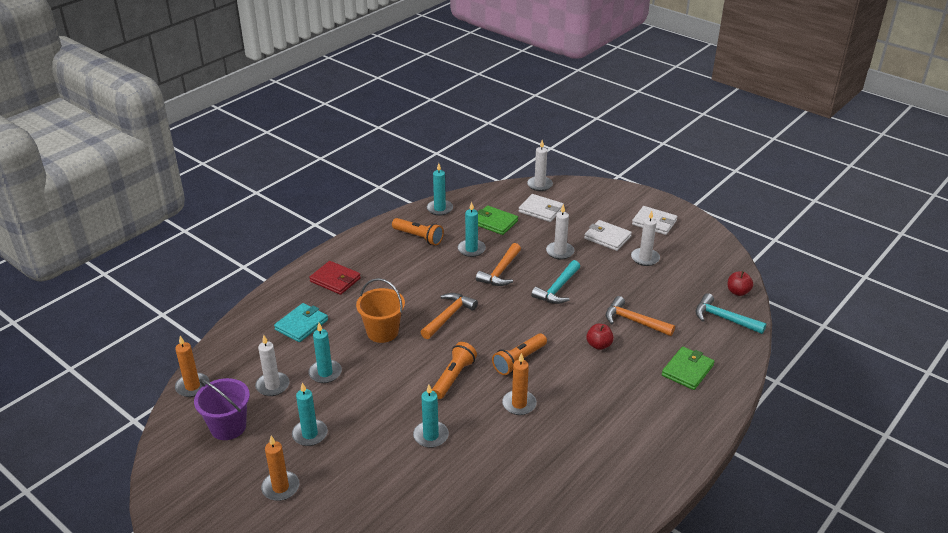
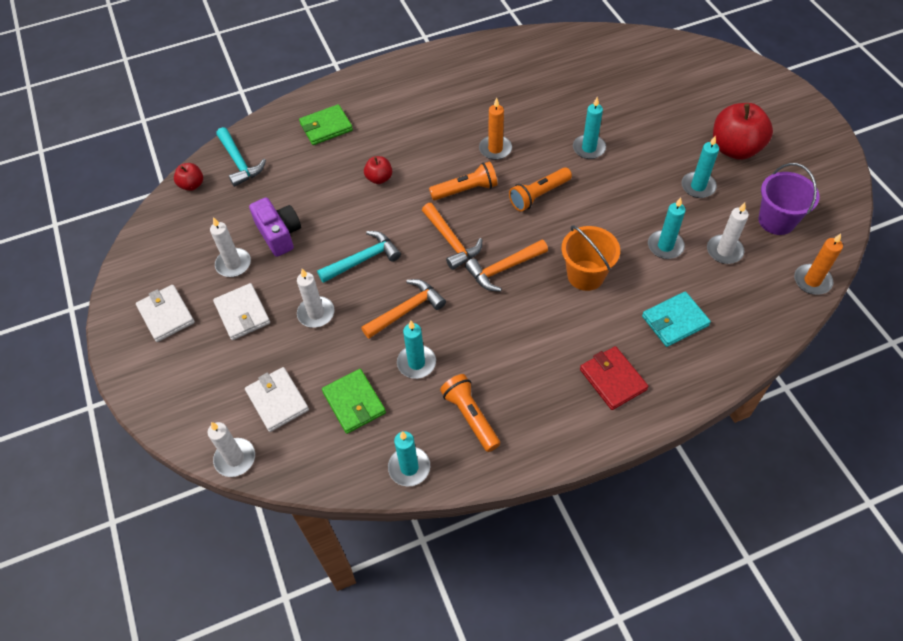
camera: 150 degrees left, 20 degrees up
orange candle [261,436,299,501] -> red apple [713,103,773,160]
orange hammer [606,296,675,336] -> orange hammer moved to [422,203,483,270]
none -> purple camera [249,198,301,257]

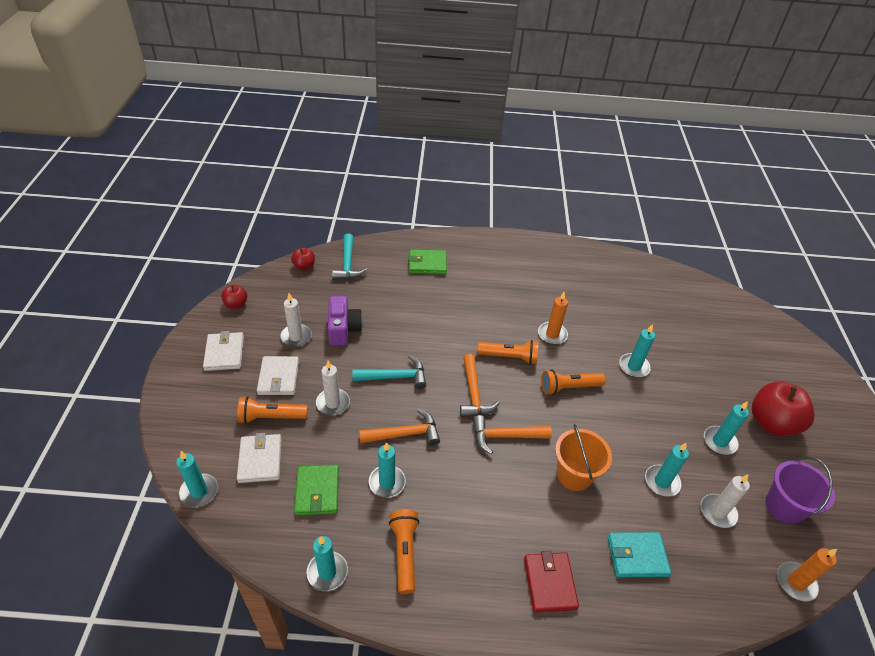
camera: 20 degrees right, 10 degrees down
white candle [208,422,255,477] -> turquoise candle [176,451,218,507]
red apple [364,156,392,184] -> red apple moved to [221,285,247,309]
none -> orange flashlight [237,396,308,424]

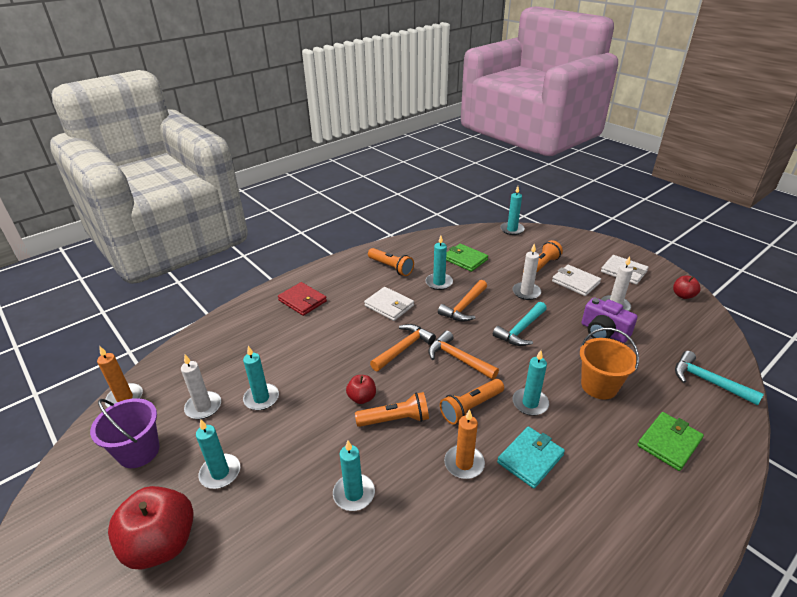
camera: 140 degrees right, 10 degrees down
white wallet [237,433,282,483] -> white wallet moved to [364,287,414,321]
red apple [291,247,315,270] -> red apple moved to [346,375,376,404]
turquoise candle [306,536,348,591] -> turquoise candle moved to [512,350,549,416]
orange flashlight [541,369,606,395] -> orange flashlight turned 45 degrees clockwise [355,392,429,427]
orange bucket [555,424,612,491] -> orange bucket moved to [580,328,639,399]
turquoise wallet [608,532,671,578] -> turquoise wallet moved to [497,426,565,489]

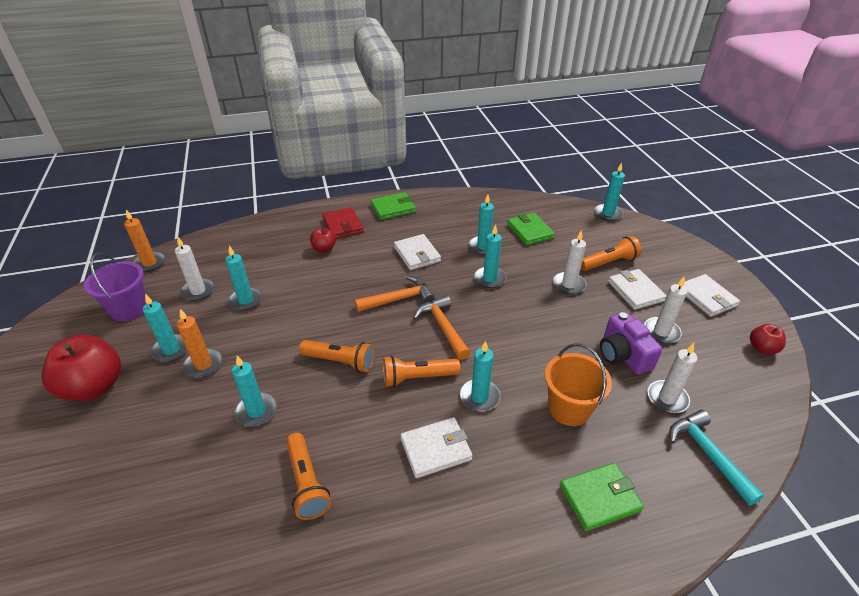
camera: 25 degrees right, 5 degrees up
red apple [346,375,376,404] -> red apple moved to [310,227,336,253]
orange flashlight [368,248,414,276] -> orange flashlight moved to [286,433,331,520]
orange hammer [438,280,487,322] -> turquoise candle [474,224,507,288]
orange candle [444,409,485,479] -> orange candle moved to [177,309,223,378]
turquoise hammer [493,302,547,346] -> none
turquoise wallet [497,426,565,489] -> white wallet [400,417,473,478]
none -> green wallet [371,192,416,220]
none -> white candle [648,343,698,413]

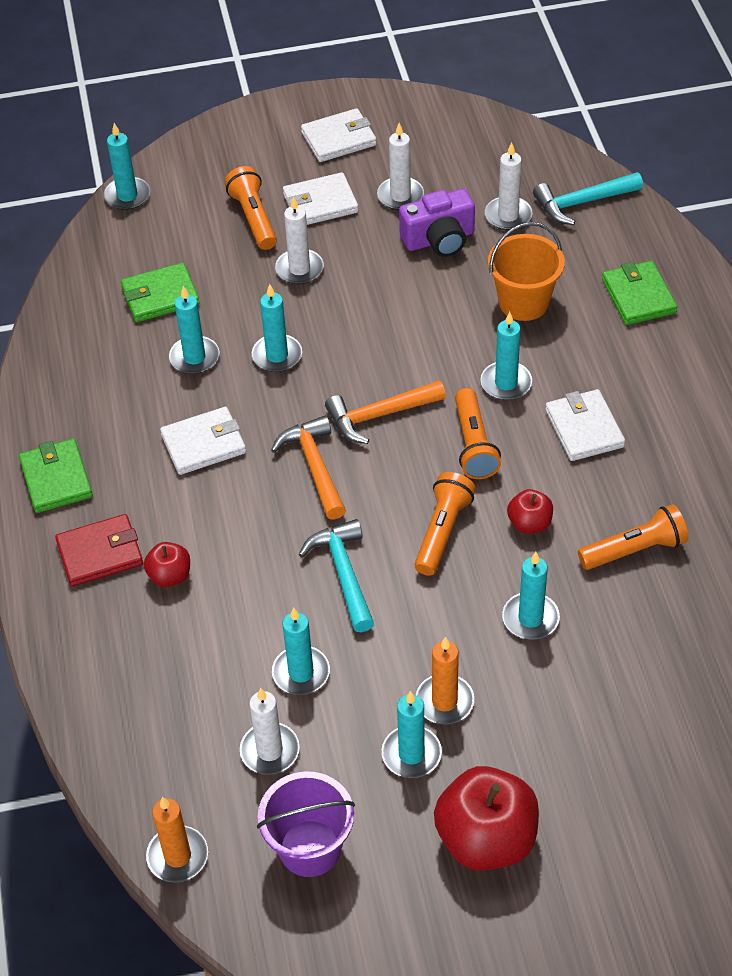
camera: 85 degrees left, 10 degrees up
red apple [750,324,786,354] -> red apple moved to [507,489,553,534]
none -> turquoise hammer [299,519,374,632]

